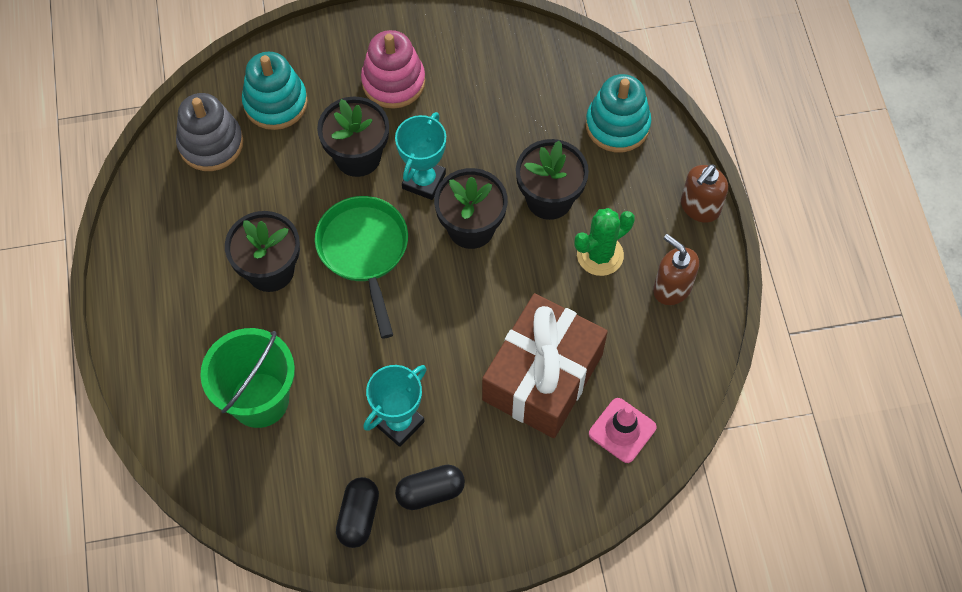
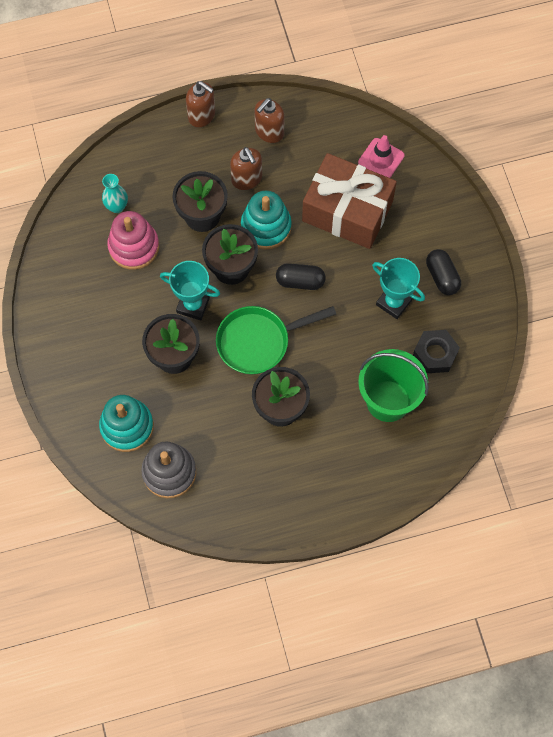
camera: 95 degrees left, 5 degrees up
black capsule [336,477,379,548] -> black capsule moved to [276,263,326,290]
pink stacking toy [361,30,425,109] -> pink stacking toy moved to [107,211,159,270]
green cactus [575,208,635,276] -> brown soap dispenser [230,147,262,190]
turquoise stacking toy [586,74,651,153] -> turquoise stacking toy moved to [241,191,292,249]
none -> turquoise vase [102,174,128,213]
none -> black nut [413,330,460,373]

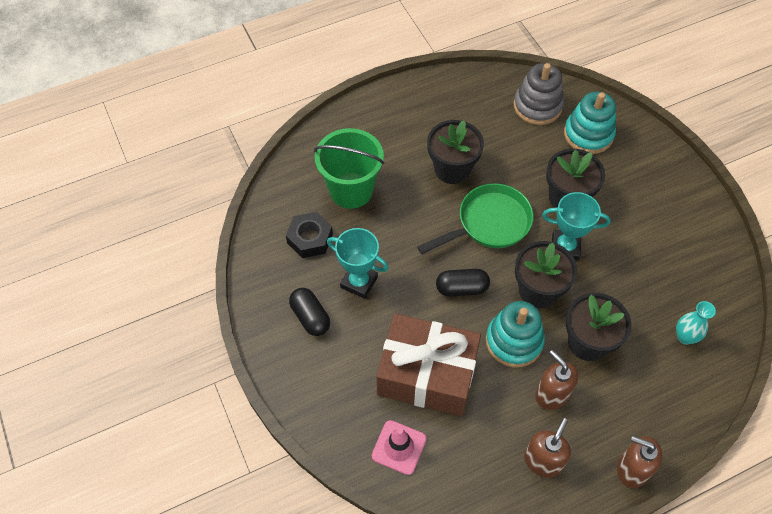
camera: 170 degrees right, 10 degrees down
pink stacking toy [107,211,159,270] -> none

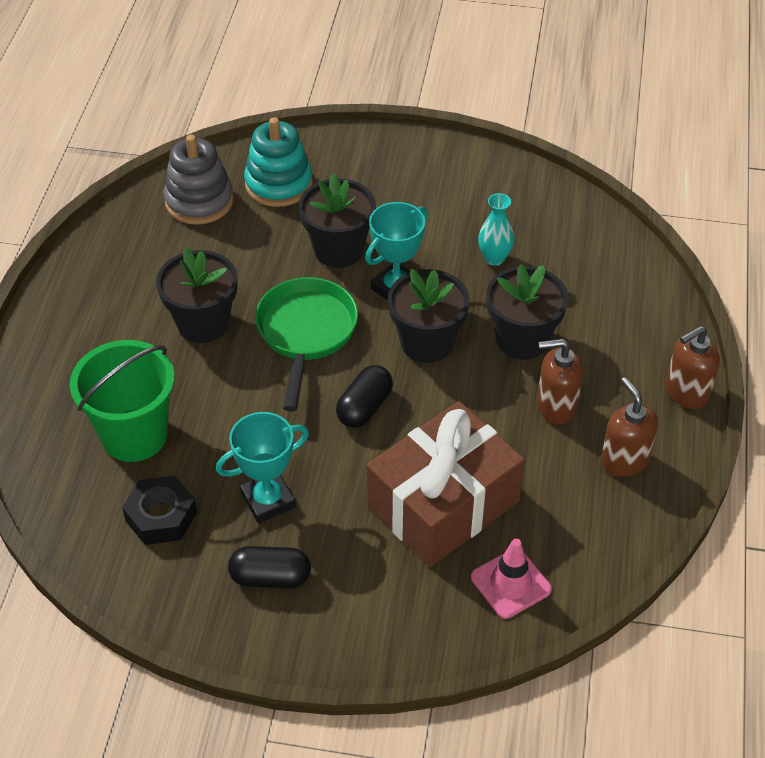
camera: 55 degrees left, 10 degrees down
turquoise stacking toy [486,301,545,367] -> none
turquoise vase [676,301,716,345] -> turquoise vase moved to [478,193,514,266]

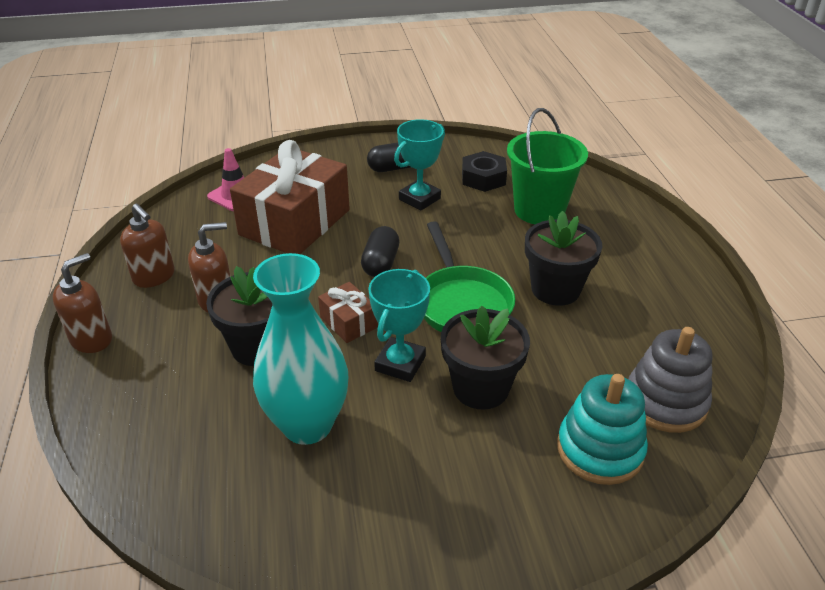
camera: 160 degrees right, 10 degrees down
black flower pot [388,269,470,363] -> brown gift [318,282,378,343]
turquoise vase [478,193,514,266] -> turquoise vase [253,253,348,445], size x2.13

